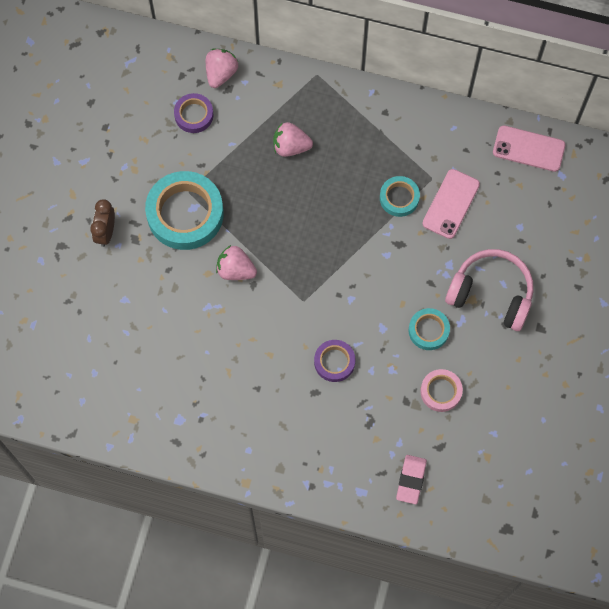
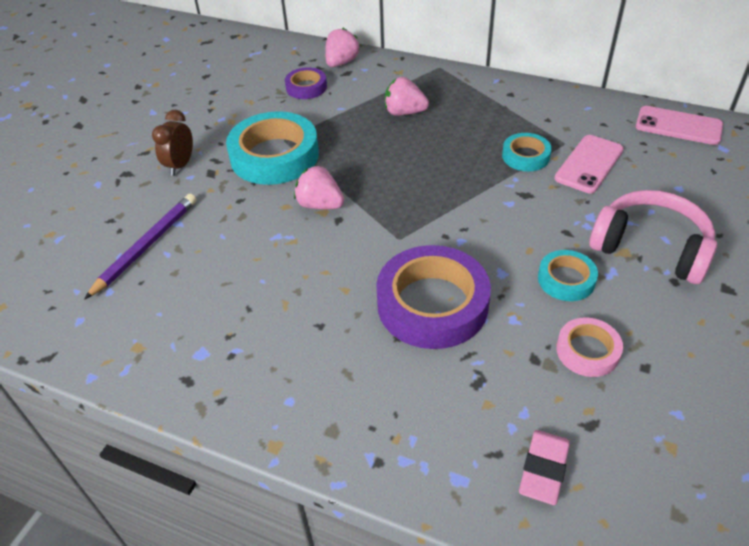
camera: 10 degrees right, 25 degrees down
purple tape [314,340,355,382] -> purple tape [376,245,491,349], size x1.93
none -> purple pencil [84,194,197,300]

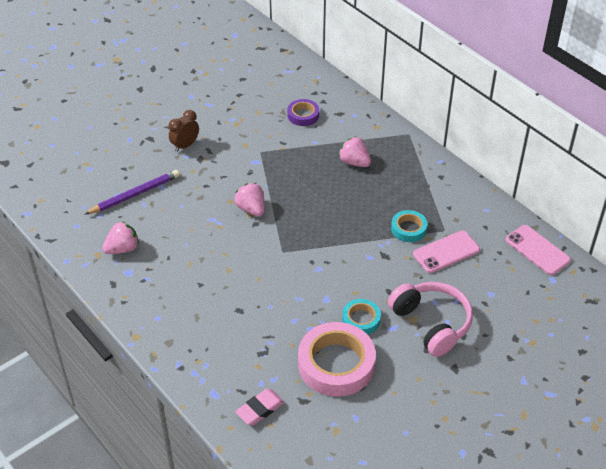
camera: 25 degrees right, 0 degrees up
turquoise tape [226,111,319,185] -> none
pink strawberry [325,28,360,67] -> pink strawberry moved to [102,221,139,254]
purple tape [376,245,491,349] -> none
pink tape [556,318,623,377] -> pink tape [298,322,376,397], size x1.93

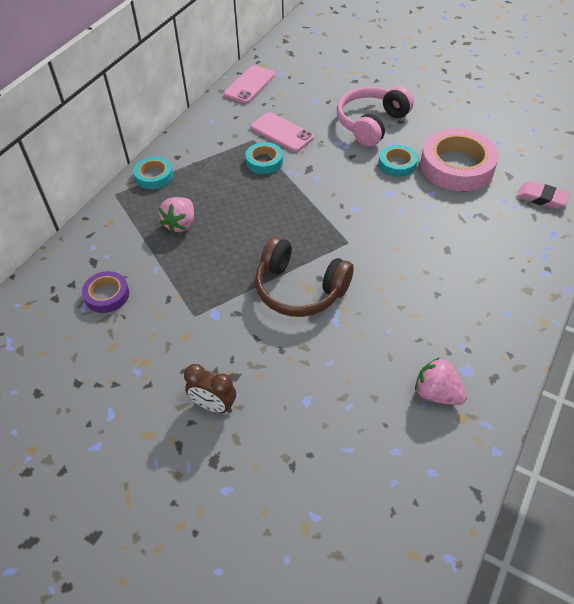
camera: 110 degrees left, 5 degrees up
purple pencil [84,170,180,215] -> none
pink strawberry [234,183,265,216] -> brown headphones [255,236,354,317]
none -> turquoise tape [133,157,173,189]

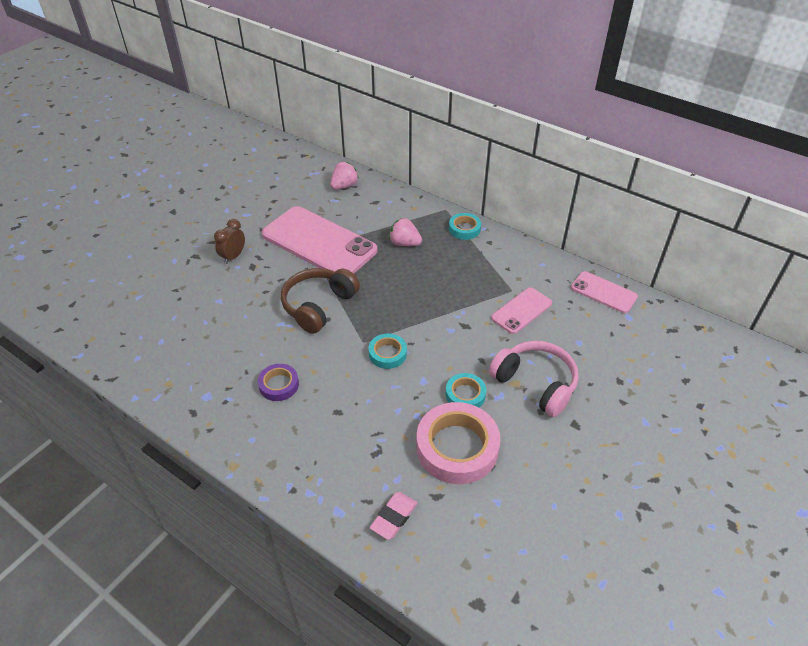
camera: 95 degrees right, 5 degrees down
purple tape [82,271,129,313] -> purple tape moved to [258,364,299,401]
turquoise tape [245,142,283,174] -> turquoise tape moved to [369,334,407,369]
pink strawberry [415,357,467,405] -> pink strawberry moved to [330,162,359,190]
none -> pink phone [262,206,377,274]

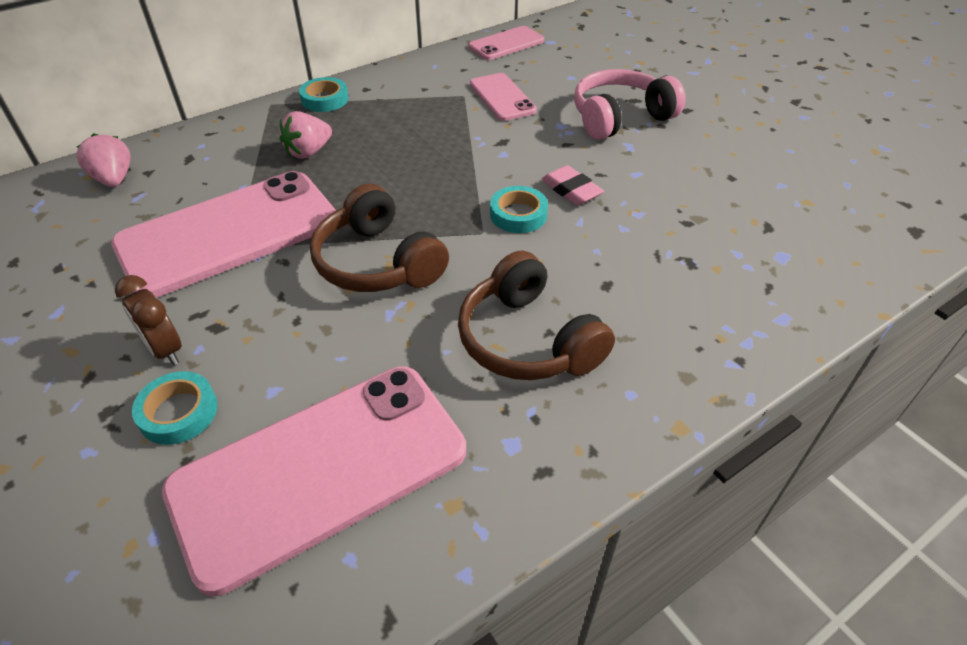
camera: 70 degrees left, 0 degrees up
purple tape [258,364,299,401] -> brown headphones [458,251,615,380]
pink eraser [369,492,418,540] -> pink eraser moved to [542,165,604,206]
pink tape [416,402,500,484] -> none
turquoise tape [446,373,486,407] -> turquoise tape moved to [132,371,217,445]
none -> pink phone [162,366,466,596]

